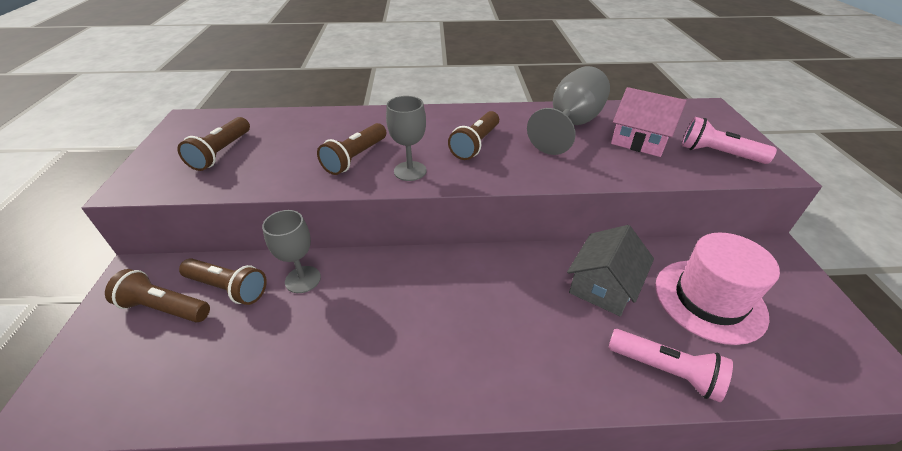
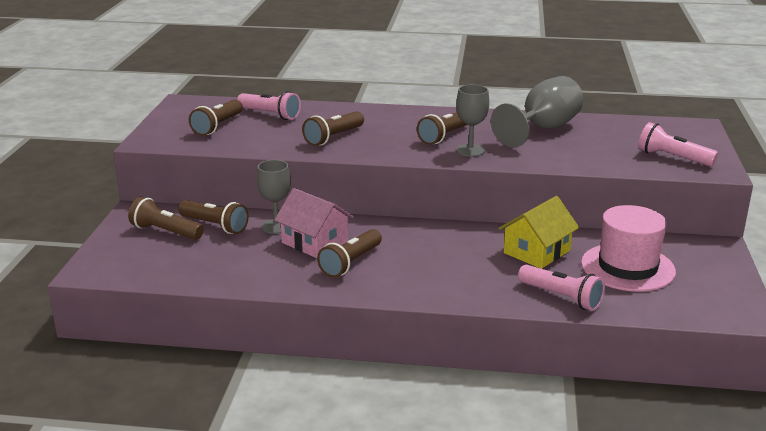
camera: 10 degrees right, 15 degrees down
grey goblet [386,96,427,181] -> grey goblet moved to [456,85,489,157]
grey house [567,225,654,316] -> yellow house [499,196,579,269]
pink house [611,87,687,157] -> pink house moved to [274,188,354,258]
none -> pink flashlight [237,91,301,120]
none -> brown flashlight [317,229,382,278]

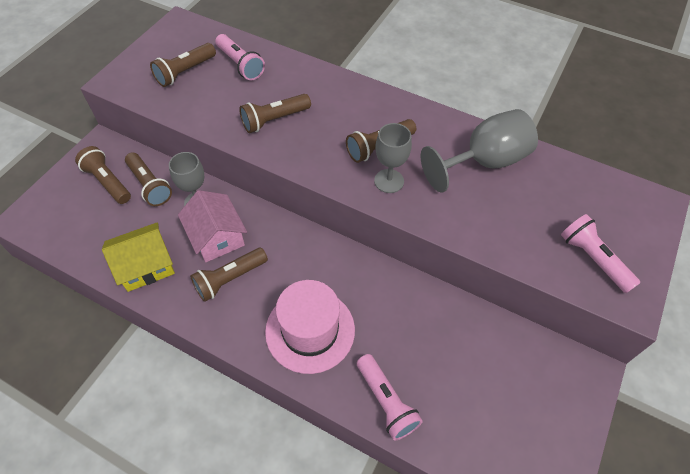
camera: 20 degrees right, 30 degrees up
yellow house [499,196,579,269] -> yellow house moved to [102,222,175,292]
pink hat [581,205,676,292] -> pink hat moved to [265,280,355,374]

